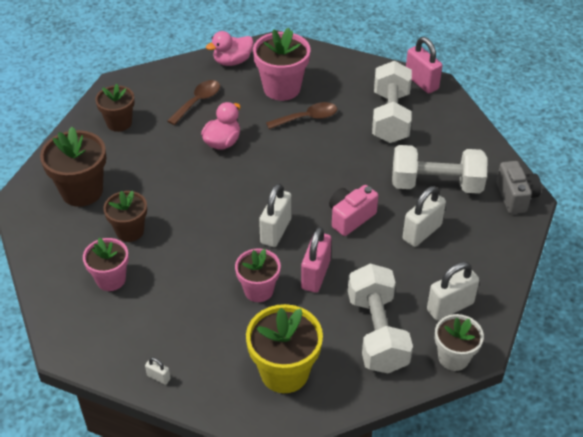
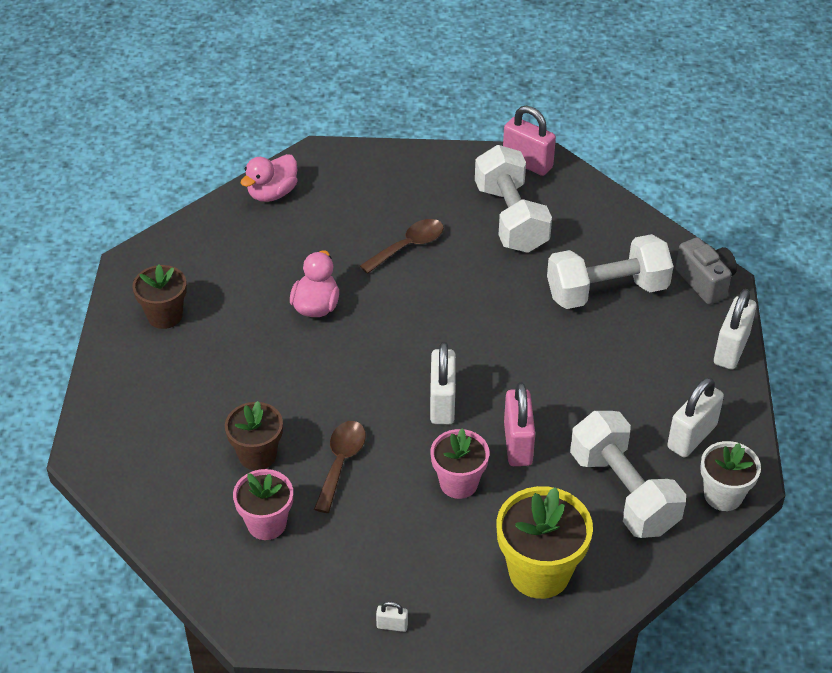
camera: 20 degrees left, 0 degrees up
brown flower pot [40,127,106,207] -> none
brown spoon [167,80,220,125] -> brown spoon moved to [314,421,366,513]
pink flower pot [253,27,310,101] -> none
pink camera [329,185,378,236] -> none
white padlock [403,186,446,247] -> white padlock moved to [714,289,757,370]

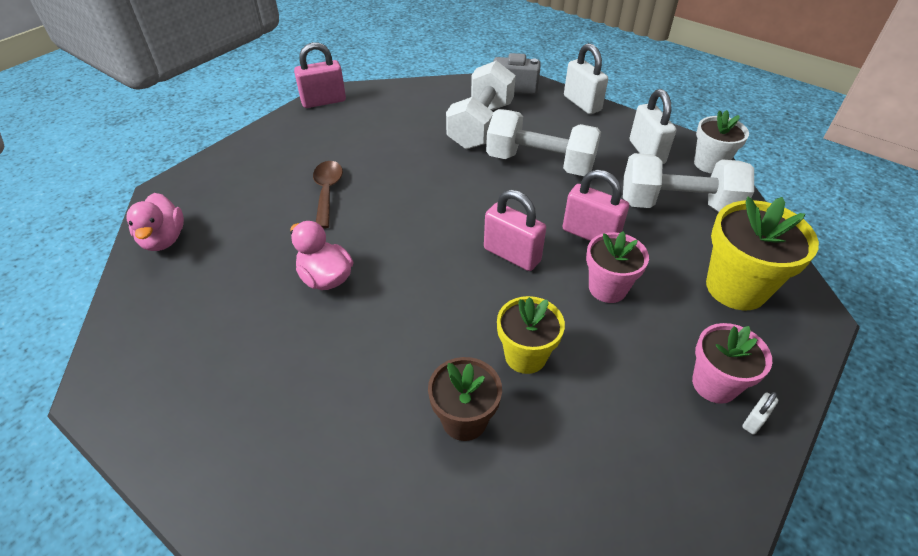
camera: 55 degrees left, 0 degrees up
brown flower pot [132,264,187,329] -> none
pink flower pot [233,469,293,540] -> pink flower pot moved to [692,323,772,404]
brown spoon [314,421,366,513] -> yellow flower pot [497,296,565,374]
white padlock [430,342,456,424] -> pink padlock [484,190,546,271]
white dumbbell [475,145,552,253] -> white dumbbell moved to [486,109,601,176]

